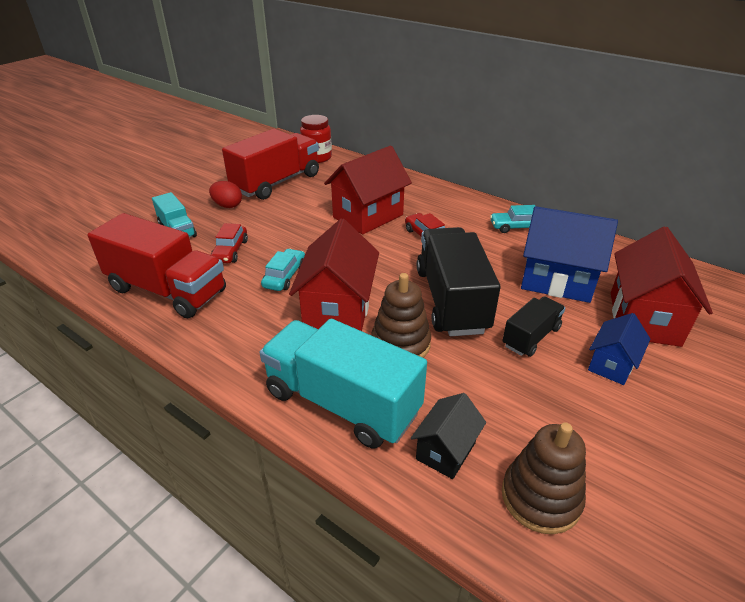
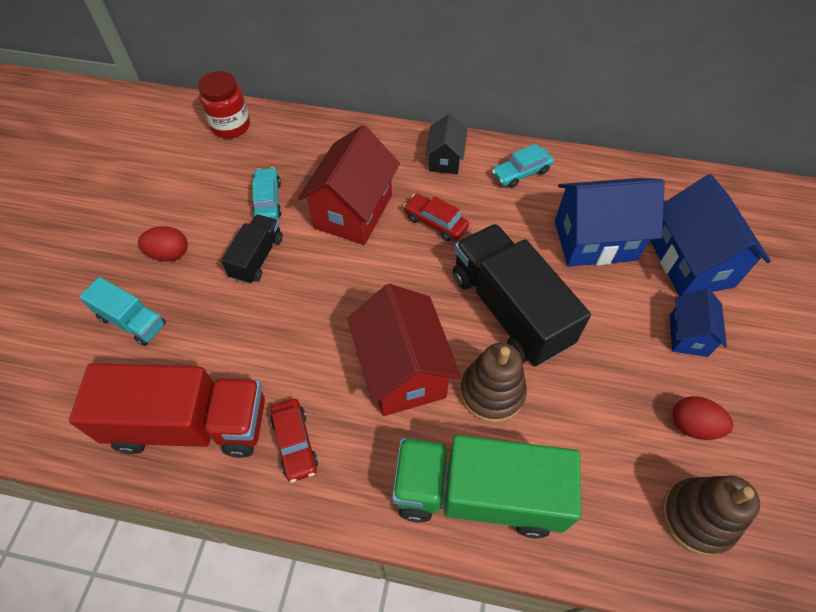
camera: 25 degrees left, 20 degrees up
red car [211,223,248,264] -> red car moved to [270,399,318,483]
red truck [222,129,319,200] -> none
turquoise truck [260,319,427,449] -> green truck [392,435,581,538]
turquoise car [261,249,305,291] -> turquoise car moved to [252,167,282,220]
black house [411,393,486,479] -> black house moved to [425,113,468,174]
black truck [502,296,565,357] -> black truck moved to [221,214,283,284]
red house [611,227,713,347] -> blue house [650,174,771,296]
none -> red egg [672,396,733,440]

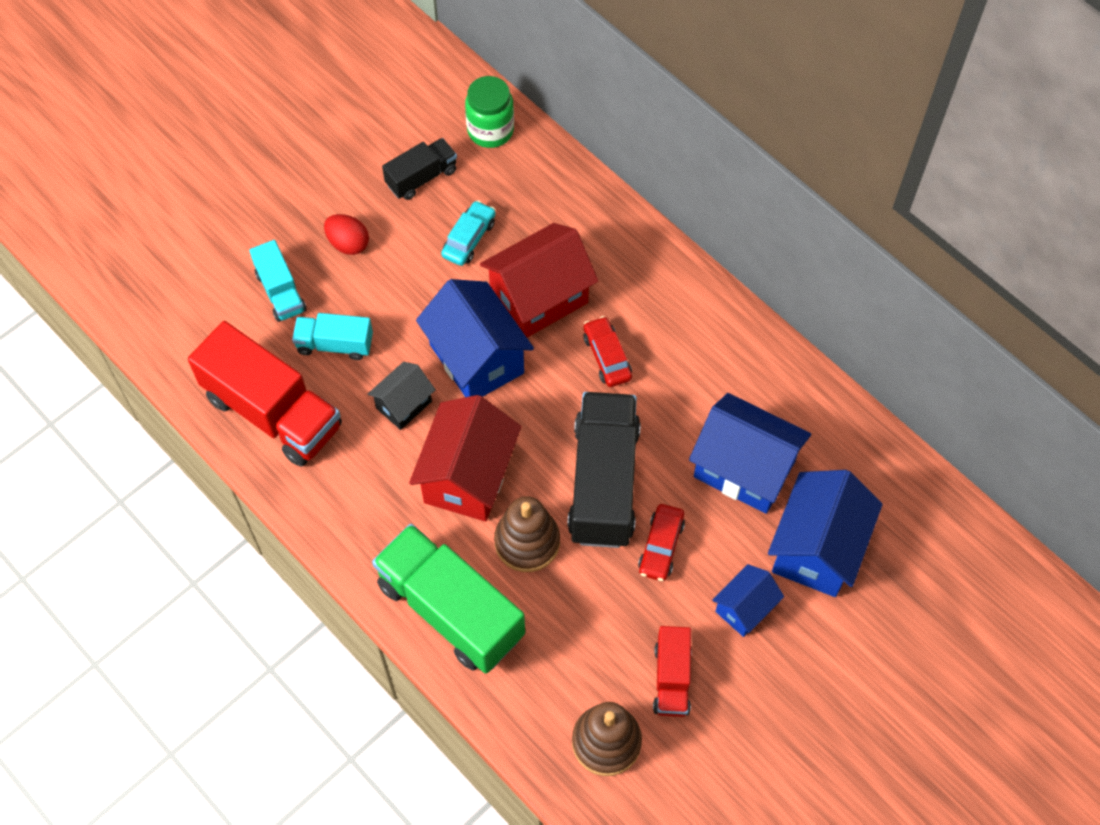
camera: 35 degrees right, 5 degrees up
red jar [198,71,250,138] -> green jar [465,76,514,148]
black truck [221,214,283,284] -> black truck moved to [382,138,457,200]
red car [270,399,318,483] -> red car moved to [638,504,685,581]
black house [425,113,468,174] -> black house moved to [368,362,436,430]
turquoise car [492,144,554,188] -> none
red egg [672,396,733,440] -> red truck [653,626,692,717]
none -> turquoise truck [292,313,373,360]
none -> blue house [416,279,534,397]

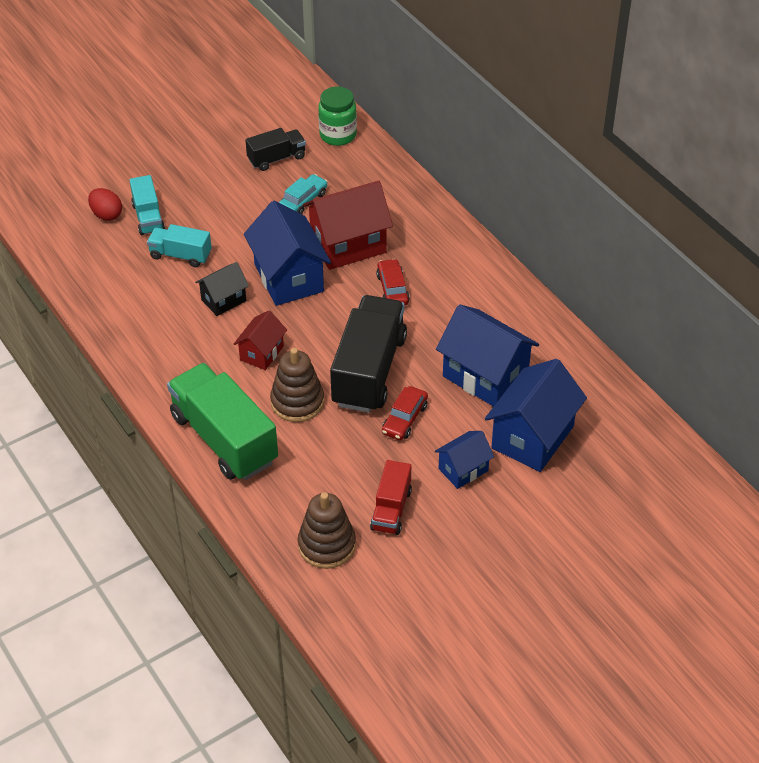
camera: 10 degrees right, 15 degrees down
red truck [188,321,342,467] -> none
red egg [324,214,369,255] -> red egg moved to [88,188,122,221]
red house [409,395,522,522] -> red house [234,311,287,370], size x0.55

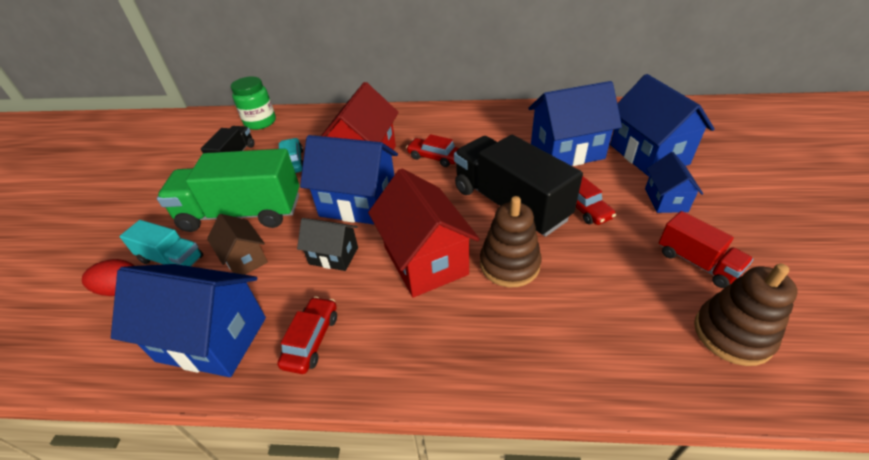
camera: 50 degrees left, 5 degrees down
turquoise truck [147,224,212,267] -> brown house [207,214,268,275]
green truck [167,363,278,480] -> green truck moved to [157,149,299,232]
black house [195,262,249,316] -> black house turned 75 degrees counterclockwise [297,218,358,271]
red house [234,311,287,370] -> red house [368,168,480,298], size x1.81
none -> blue house [111,264,266,377]
none -> red car [277,296,337,374]

